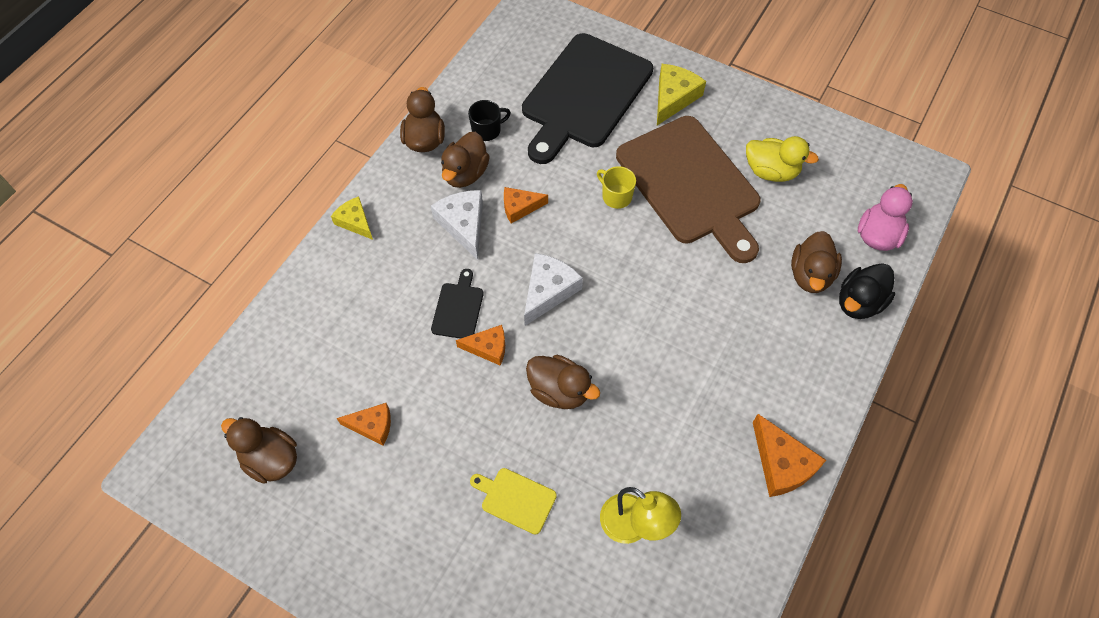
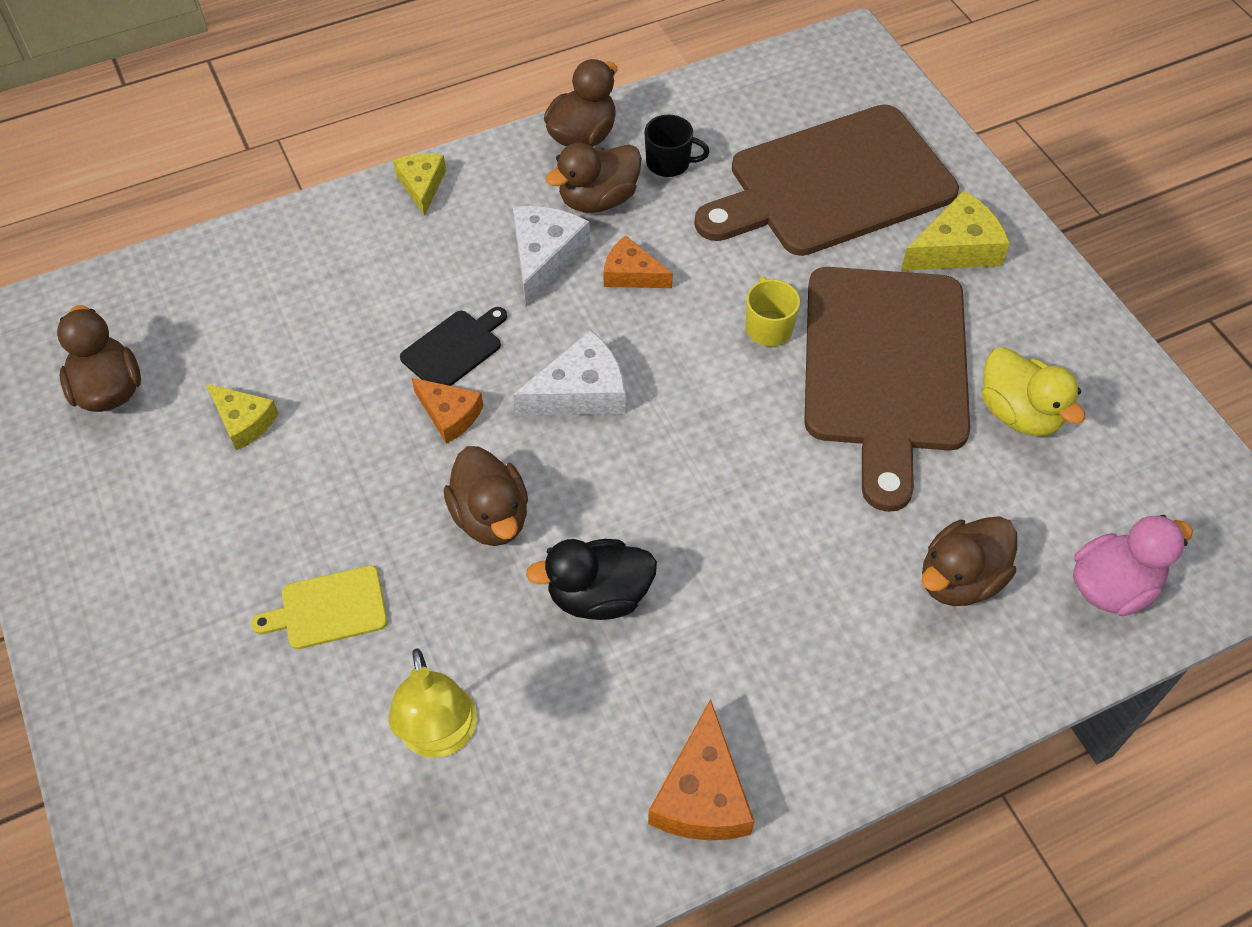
camera: 35 degrees right, 5 degrees down
orange cheese [337,403,391,445] -> yellow cheese [206,384,279,451]
yellow cutting board [470,468,557,535] -> yellow cutting board turned 75 degrees counterclockwise [251,566,387,649]
black cutting board [522,33,653,164] -> brown cutting board [694,105,959,256]
black duck [839,263,895,319] -> black duck moved to [526,539,657,620]

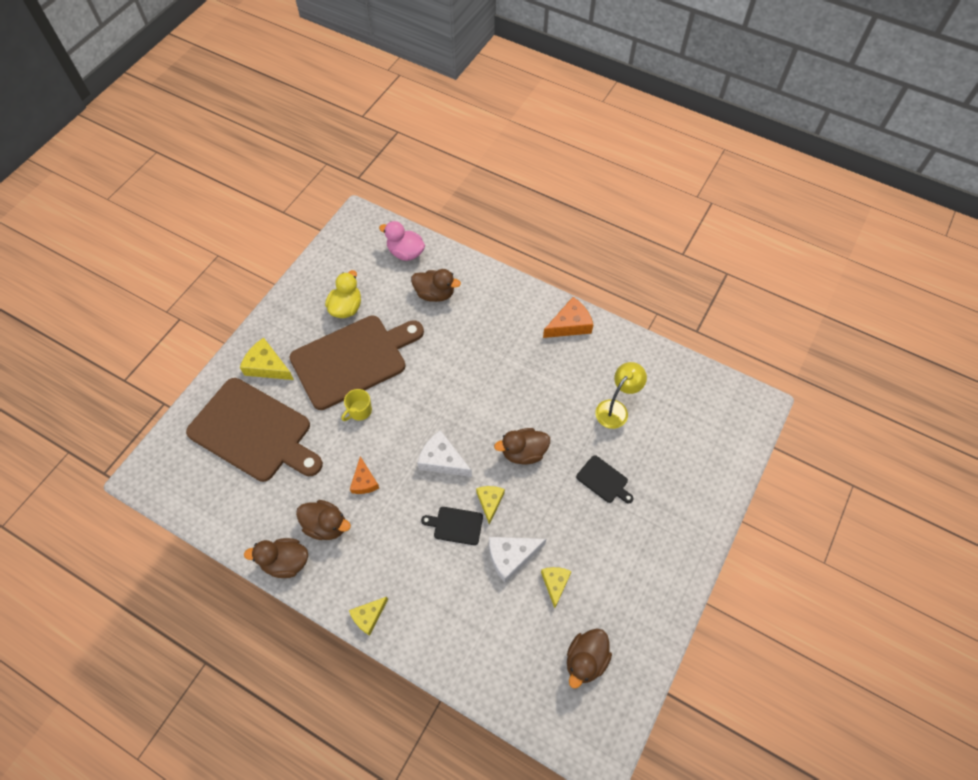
camera: 125 degrees left, 5 degrees up
yellow cutting board [251,566,387,649] -> black cutting board [576,455,634,504]
orange cheese [412,378,483,444] -> yellow cheese [476,486,505,525]
brown duck [444,446,528,546] -> brown duck turned 135 degrees counterclockwise [494,428,550,465]
white cheese [513,206,590,306] -> white cheese moved to [489,537,546,583]
black duck [526,539,657,620] -> none
black mug [645,115,710,177] -> none

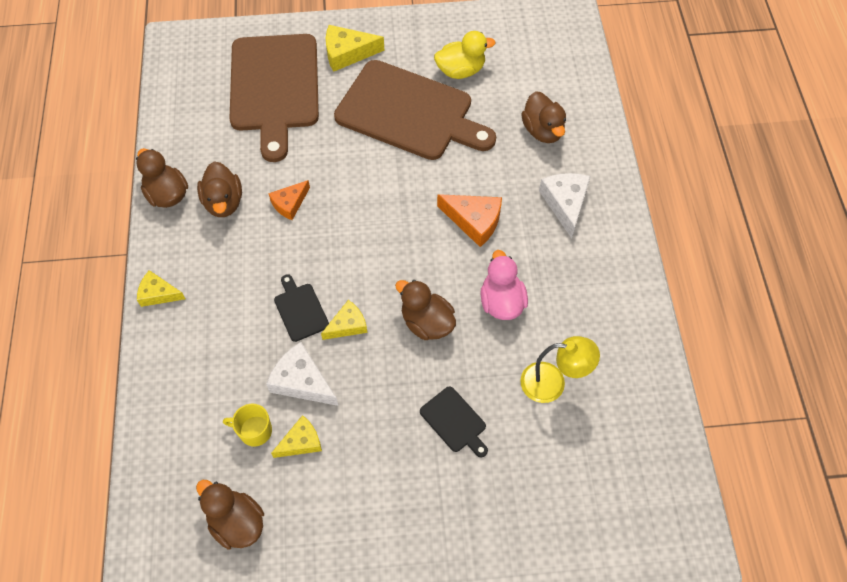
camera: 55 degrees right, 0 degrees up
yellow cheese [240,338,294,380] -> yellow cheese turned 90 degrees counterclockwise [326,25,385,72]
yellow mug [341,389,372,421] -> yellow mug moved to [223,404,272,447]
pink duck [379,221,425,261] -> pink duck moved to [480,250,528,320]
white cheese [417,430,472,477] -> white cheese moved to [539,173,591,238]
orange cheese [543,297,593,338] -> orange cheese moved to [437,194,502,247]
brown duck [567,628,612,689] -> brown duck turned 45 degrees clockwise [196,480,264,549]
black cutting board [576,455,634,504] -> black cutting board turned 45 degrees counterclockwise [420,386,488,457]

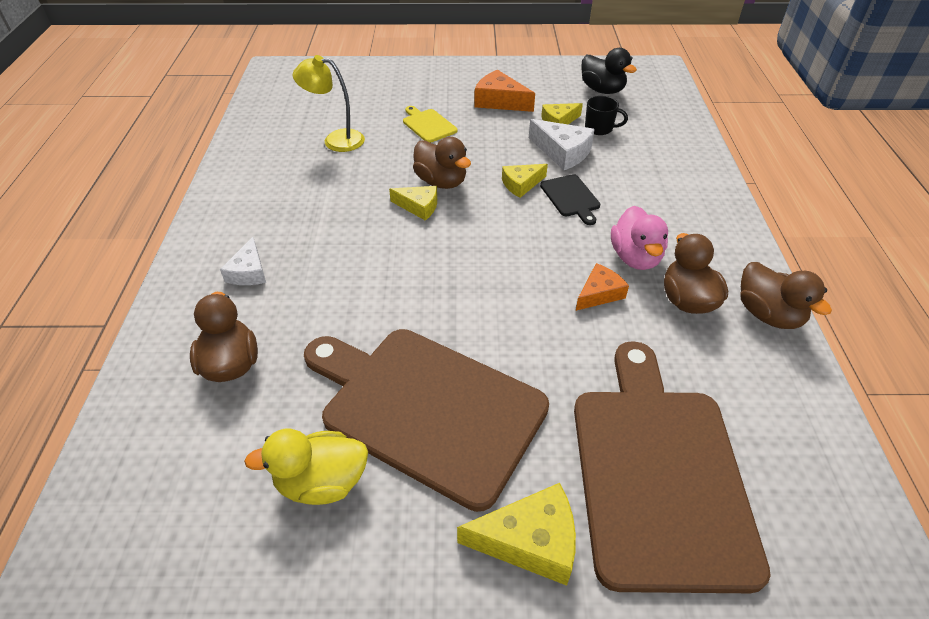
camera: 175 degrees left, 15 degrees down
yellow cheese [137,270,185,307] -> yellow cheese moved to [389,186,437,221]
brown duck [196,480,264,549] -> black duck [581,48,637,94]
yellow mug [223,404,272,447] -> black mug [585,96,628,135]
black cutting board [420,386,488,457] -> yellow cutting board [403,106,458,143]
orange cheese [437,194,502,247] -> orange cheese moved to [474,70,535,112]
pink duck [480,250,528,320] -> pink duck moved to [611,206,668,270]
white cheese [539,173,591,238] -> white cheese [220,237,266,285], size x0.66

